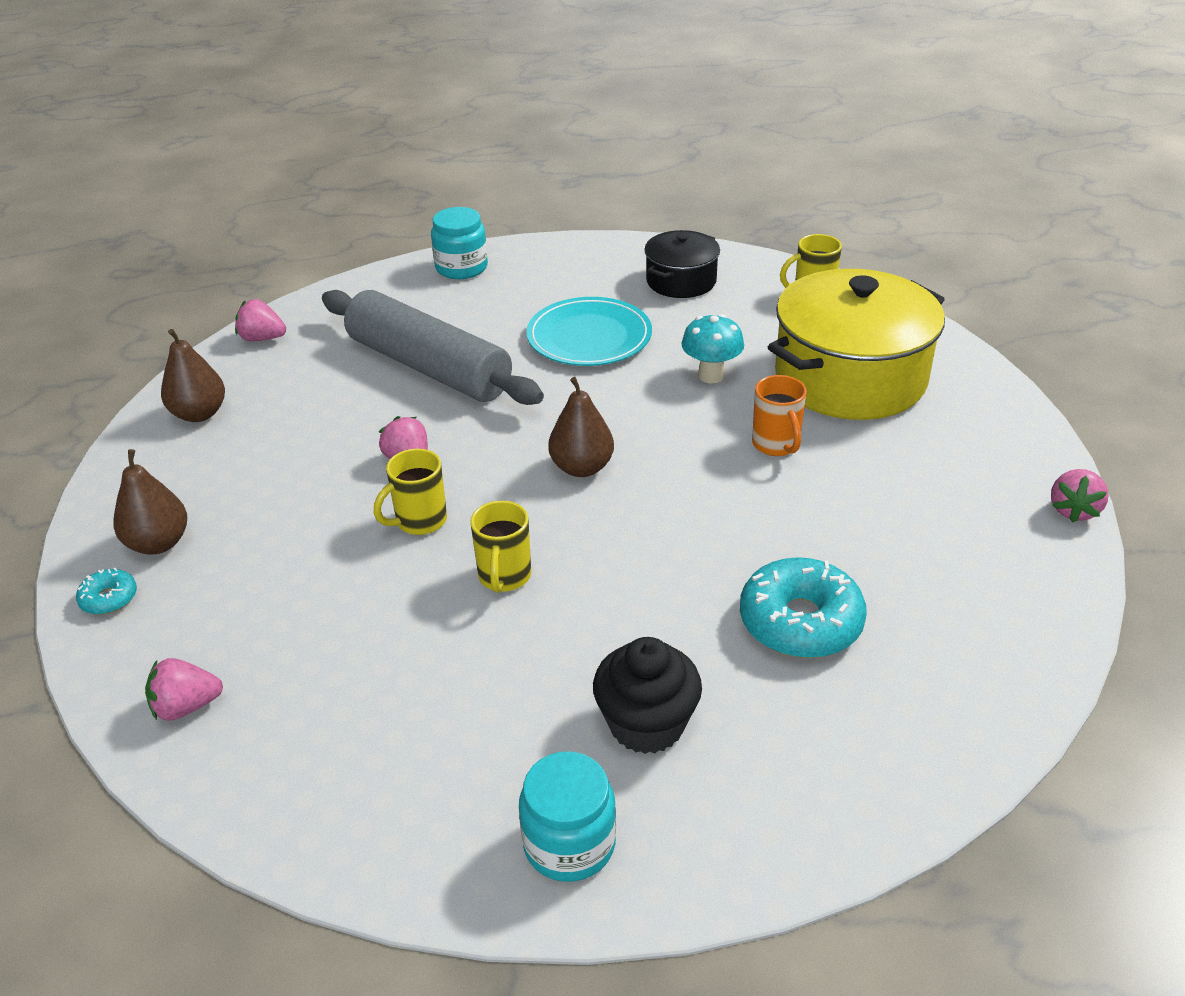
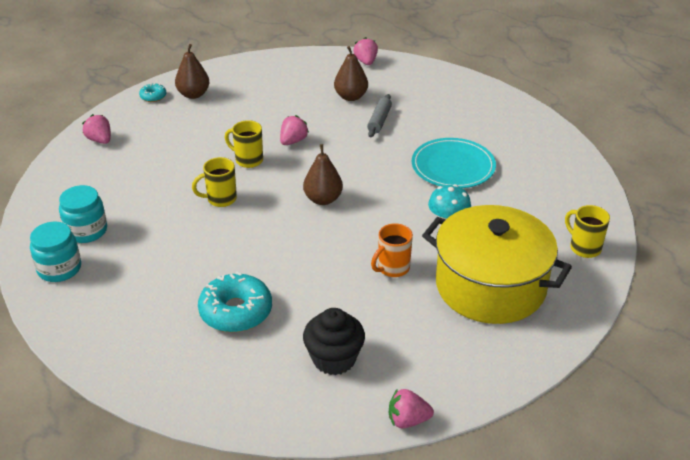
camera: 65 degrees right, 0 degrees up
brown pear [161,329,225,422] -> brown pear moved to [334,46,368,101]
grey rolling pin [322,290,544,405] -> grey rolling pin [367,94,392,137], size x0.42
turquoise jar [431,207,488,279] -> turquoise jar moved to [59,185,107,243]
black cupcake [593,637,702,754] -> black cupcake moved to [303,308,365,375]
black pot [644,230,720,298] -> none

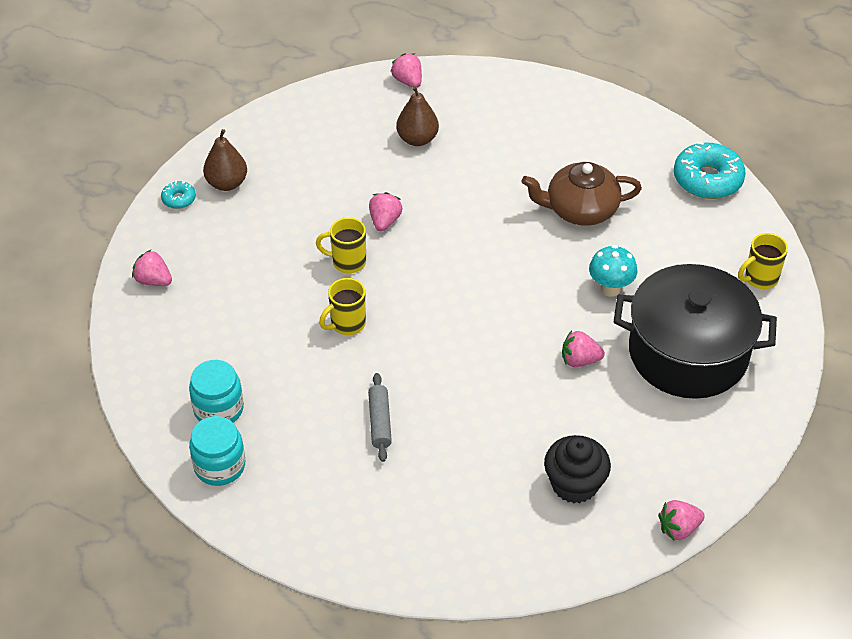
camera: 20 degrees left, 10 degrees up
turquoise donut [198,272,272,332] -> turquoise donut moved to [674,142,746,199]
brown pear [303,144,343,205] -> none
grey rolling pin [367,94,392,137] -> grey rolling pin moved to [368,373,392,462]
orange mug [371,223,413,277] -> pink strawberry [562,331,605,367]
turquoise plate [412,138,496,188] -> brown teapot [521,162,642,226]
yellow pot [422,205,572,324] -> black pot [614,264,777,399]
yellow mug [565,205,610,258] -> yellow mug turned 60 degrees counterclockwise [738,233,788,289]

